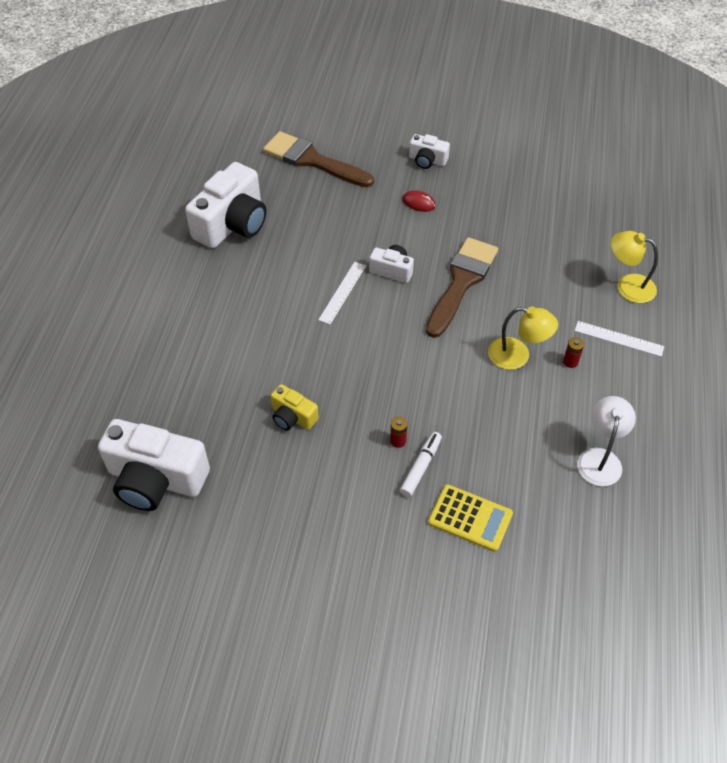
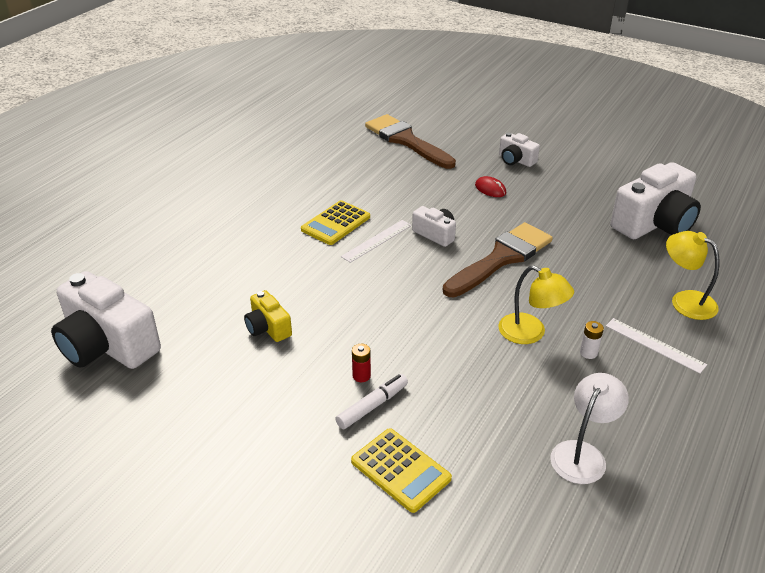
camera: 20 degrees right, 15 degrees down
white camera [185,162,266,248] -> white camera moved to [610,162,701,239]
red battery [563,337,584,368] -> white battery [580,321,604,359]
none -> yellow calculator [301,200,370,245]

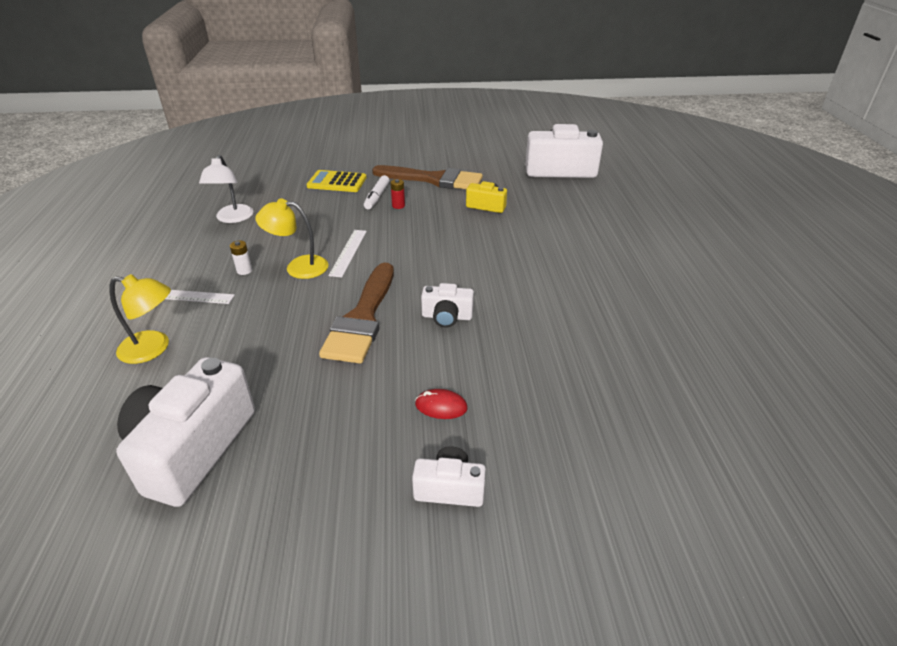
camera: 145 degrees right, 0 degrees up
yellow calculator [301,200,370,245] -> none
white ruler [341,220,412,263] -> white ruler moved to [328,230,367,277]
brown brush [365,114,456,169] -> brown brush moved to [372,165,483,189]

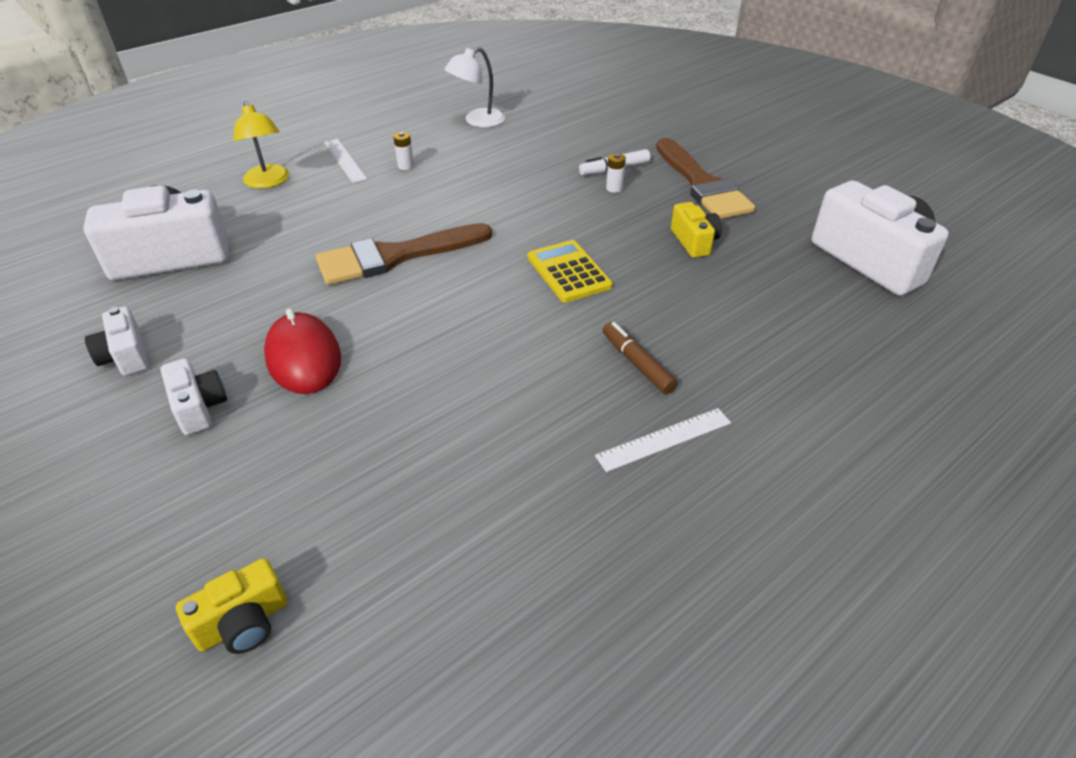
camera: 55 degrees right, 5 degrees up
yellow lamp [255,198,329,279] -> none
yellow calculator [306,170,367,192] -> yellow calculator moved to [528,240,613,302]
white ruler [328,230,367,277] -> white ruler moved to [595,408,731,472]
red battery [391,179,405,209] -> white battery [606,153,626,193]
red mouse [415,389,468,419] -> red mouse [264,308,341,394], size x1.93
white camera [421,283,474,328] -> white camera moved to [85,307,149,376]
none -> yellow camera [176,558,287,654]
none -> brown marker [603,322,677,394]

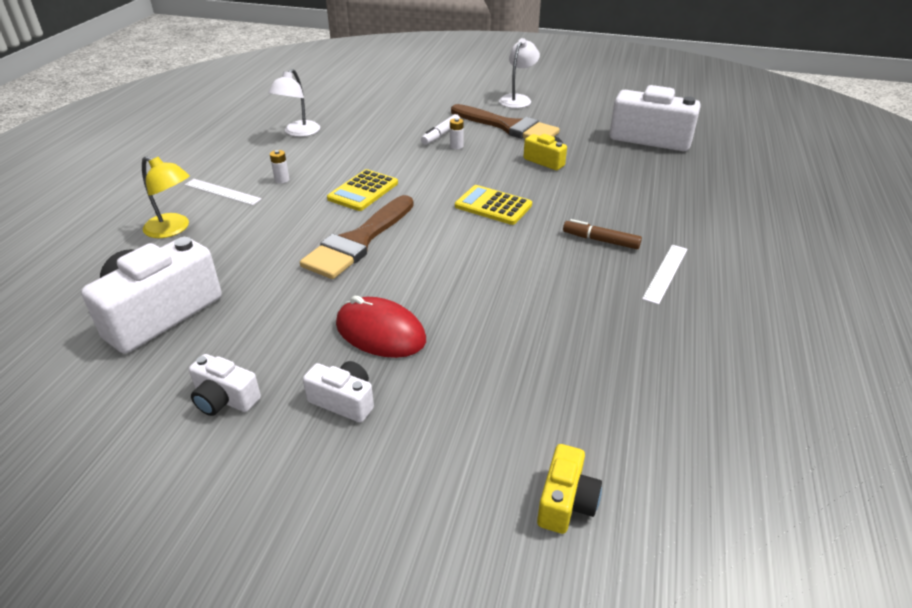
camera: 35 degrees left, 5 degrees down
none -> yellow calculator [327,169,398,211]
none -> white lamp [499,38,540,108]

